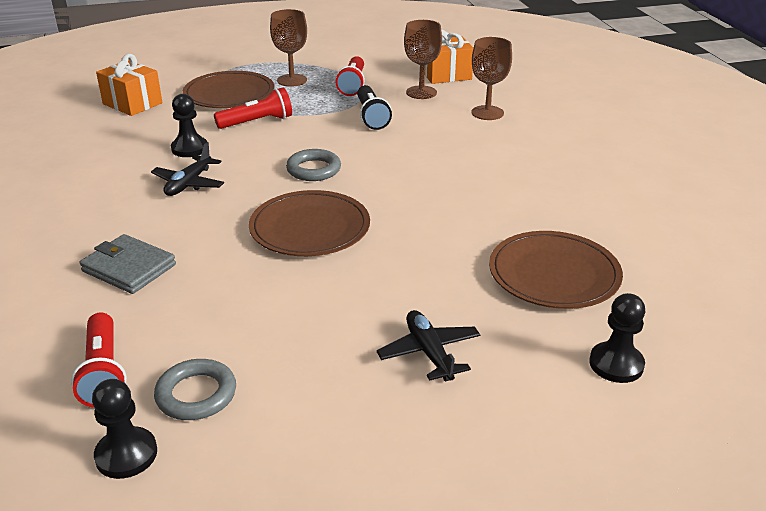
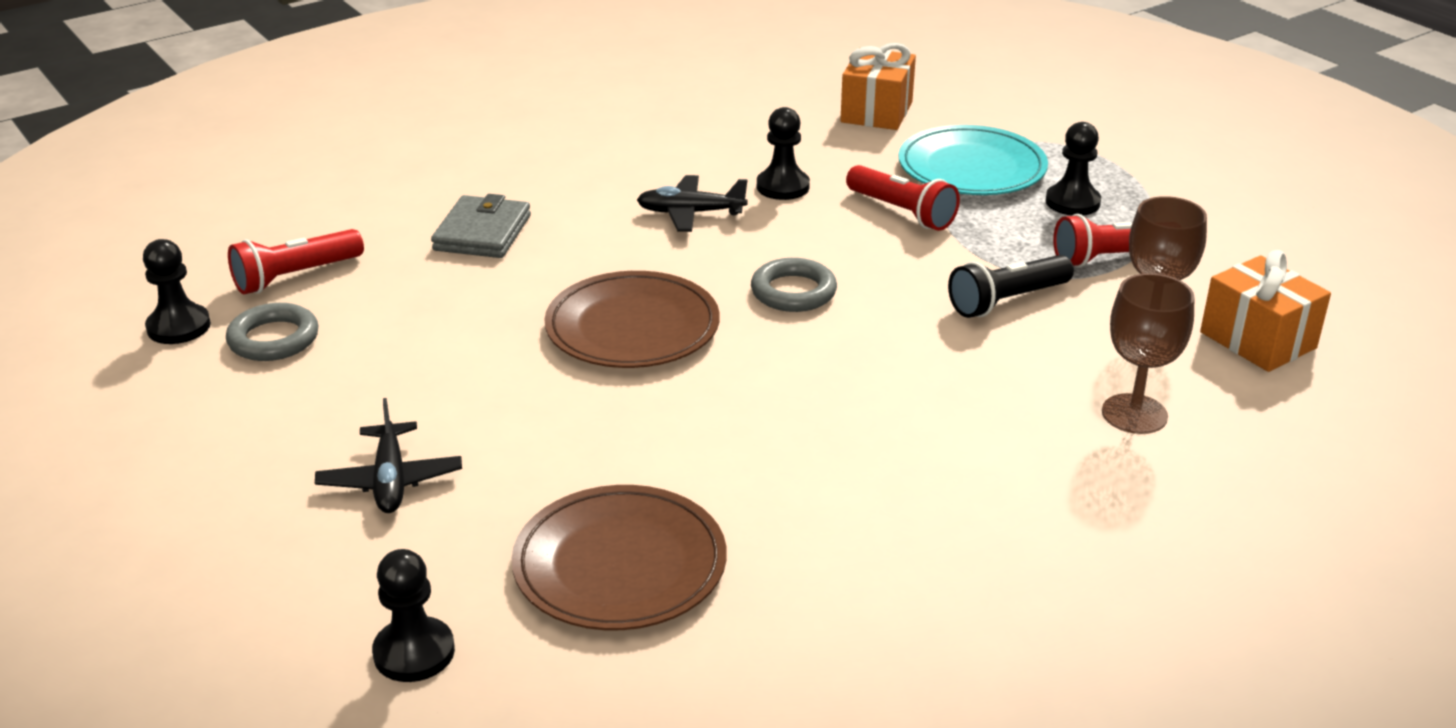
camera: 70 degrees right, 0 degrees up
brown plate [183,71,274,108] -> turquoise plate [898,125,1048,195]
brown goblet [270,9,307,87] -> black pawn [1046,122,1101,216]
black plane [376,310,480,382] -> black plane turned 120 degrees clockwise [315,398,462,513]

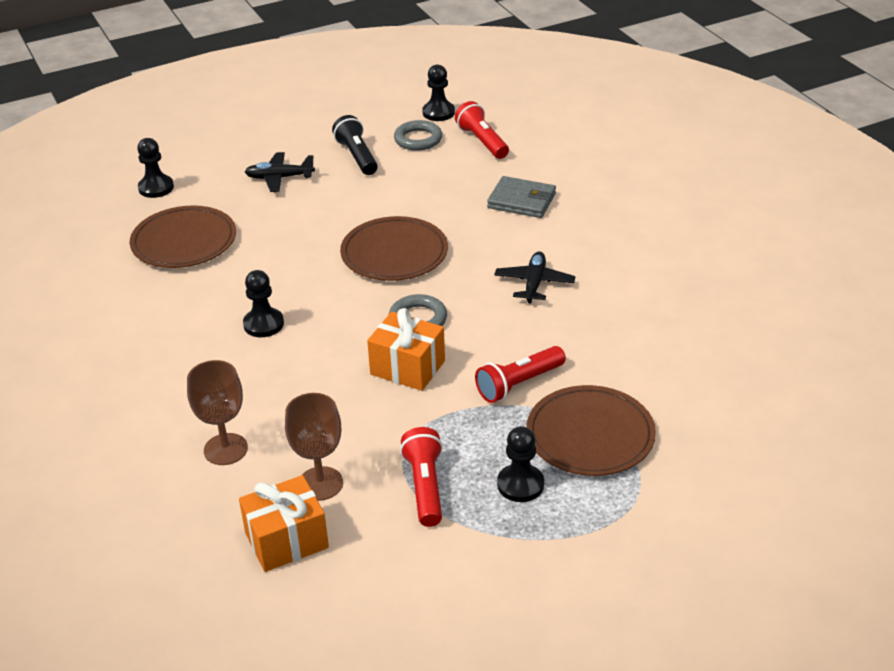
camera: 100 degrees right, 5 degrees up
black pawn [757,107,810,200] -> black pawn moved to [243,270,284,337]
orange gift [840,43,916,130] -> orange gift moved to [367,308,445,391]
turquoise plate [898,125,1048,195] -> brown plate [526,385,656,476]
black flashlight [948,255,1074,318] -> black flashlight moved to [332,115,378,175]

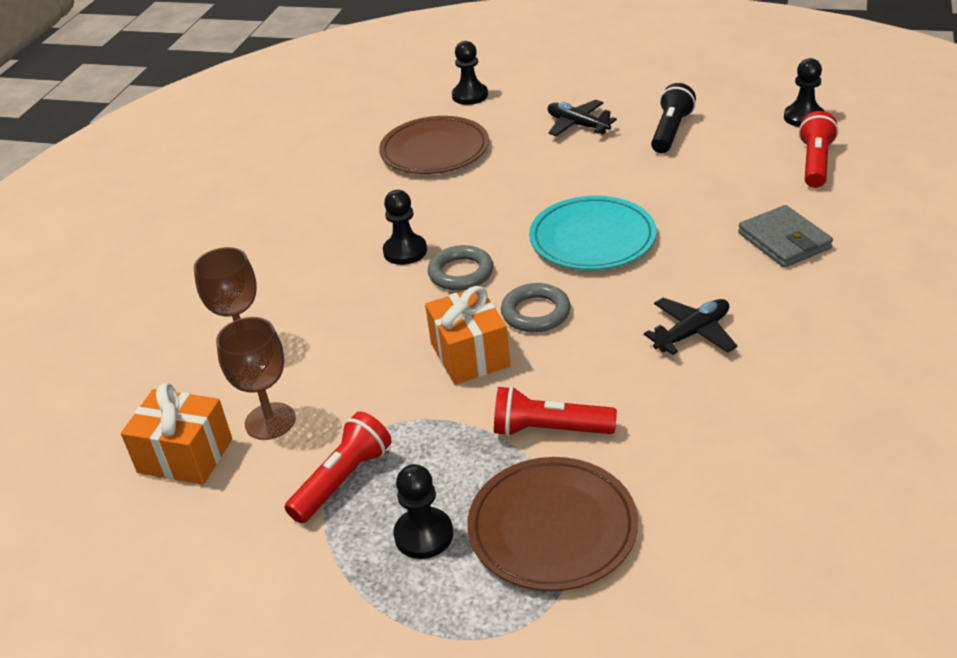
camera: 45 degrees right, 0 degrees up
brown plate [340,216,448,281] -> turquoise plate [529,196,657,270]
grey ring [394,120,442,151] -> grey ring moved to [428,245,493,291]

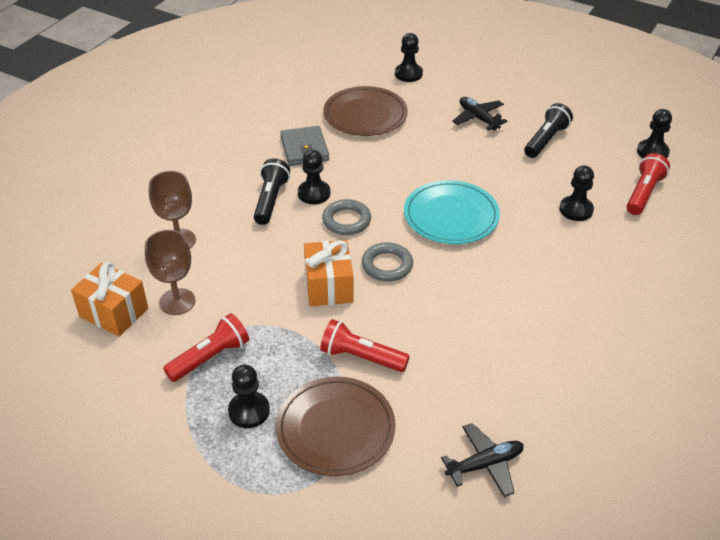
camera: 10 degrees right, 5 degrees up
black plane [644,298,737,355] -> black plane moved to [441,423,524,497]
grey wallet [738,205,833,268] -> grey wallet moved to [280,126,329,166]
none -> black flashlight [254,158,290,225]
none -> black pawn [559,165,594,221]

